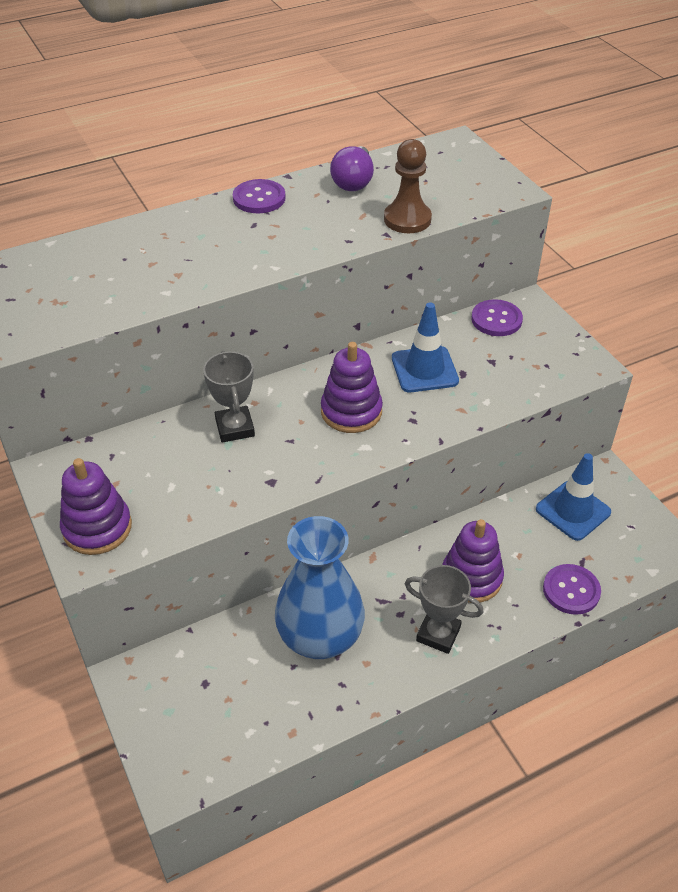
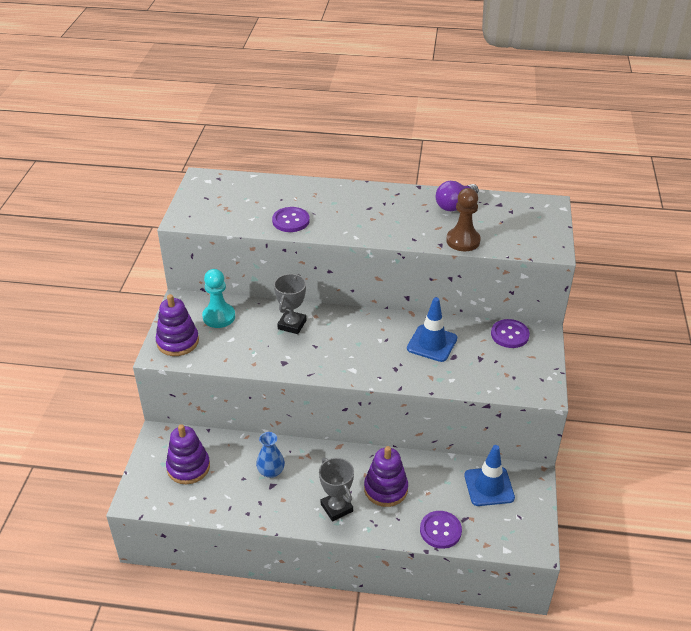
camera: 35 degrees right, 5 degrees down
purple button [233,179,286,213] -> purple button moved to [272,207,310,232]
blue vase [275,516,365,659] -> blue vase [256,432,285,478], size x0.48
purple stacking toy [321,342,383,433] -> purple stacking toy moved to [166,424,210,484]
none -> turquoise pawn [202,269,235,328]

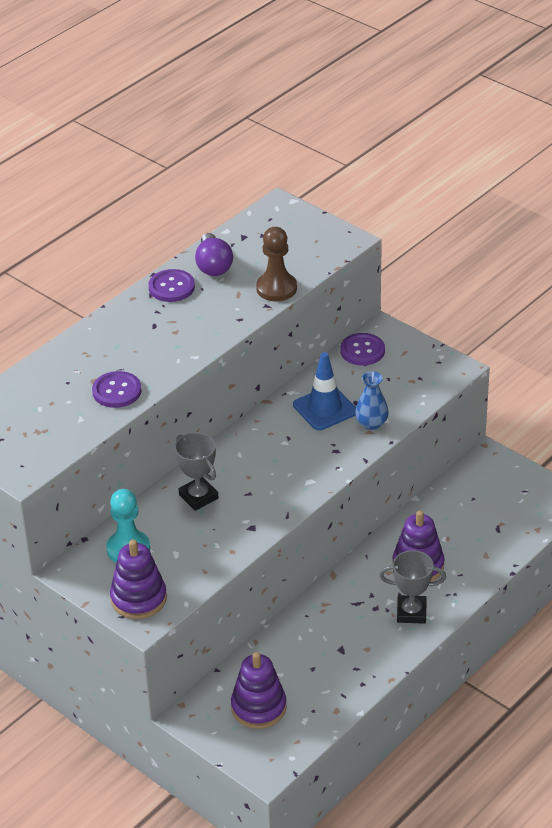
camera: 55 degrees left, 0 degrees up
blue vase [256,432,285,478] -> blue vase moved to [355,371,389,430]
purple button [420,511,462,549] -> purple button moved to [149,269,195,302]
blue traffic cone [464,445,515,506] -> none

